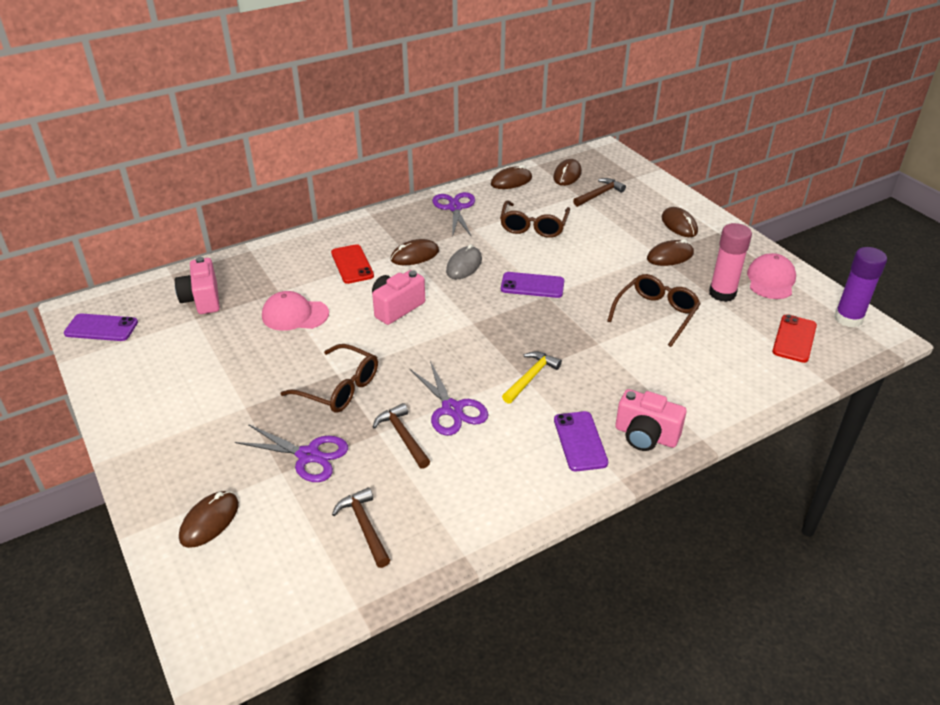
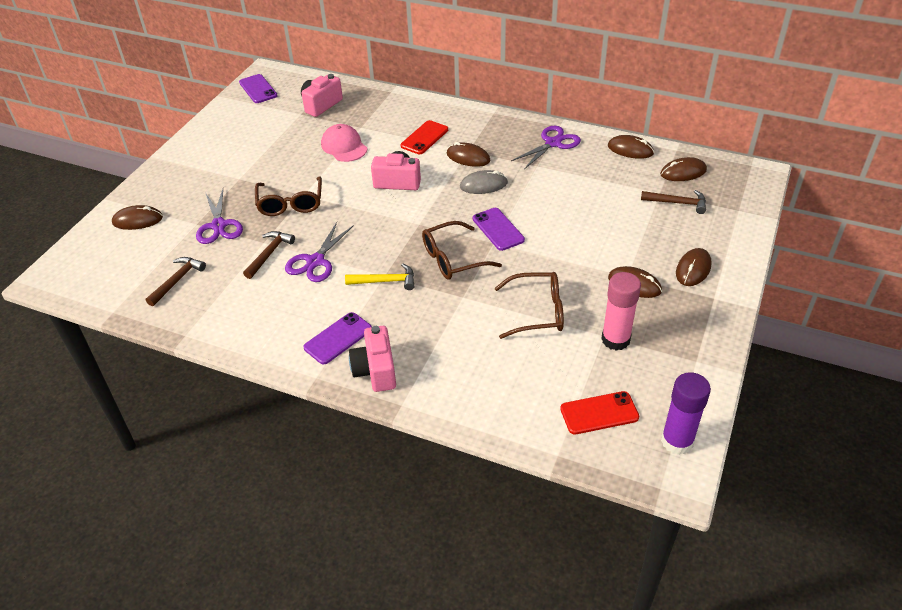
camera: 55 degrees right, 5 degrees up
brown glasses [500,200,570,238] -> brown glasses moved to [422,221,502,279]
pink cap [747,253,796,299] -> none

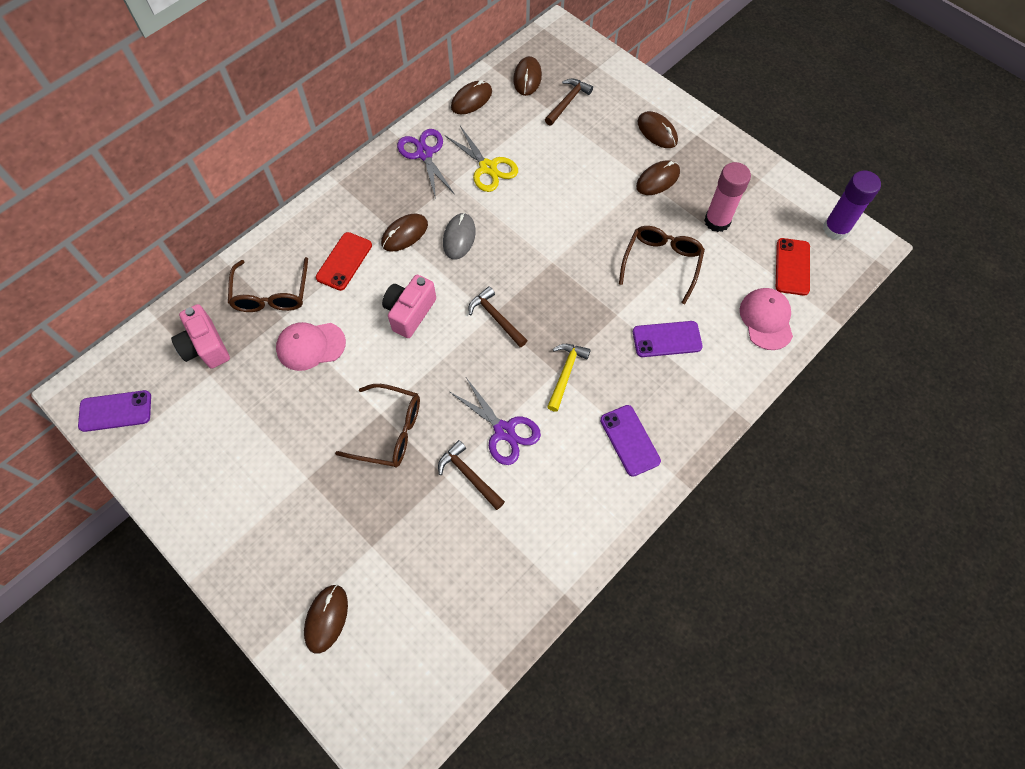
camera: 70 degrees left, 20 degrees up
brown hammer [146,257,206,306] -> brown hammer moved to [468,286,528,347]
purple scissors [196,189,243,244] -> none
pink camera [349,326,396,392] -> none
red phone [401,120,448,154] -> red phone turned 60 degrees clockwise [316,232,372,291]
brown glasses [422,221,502,279] -> brown glasses moved to [228,257,308,312]
purple phone [473,208,525,251] -> purple phone moved to [633,321,703,357]
none -> yellow scissors [445,126,518,192]
none -> pink cap [740,288,793,350]

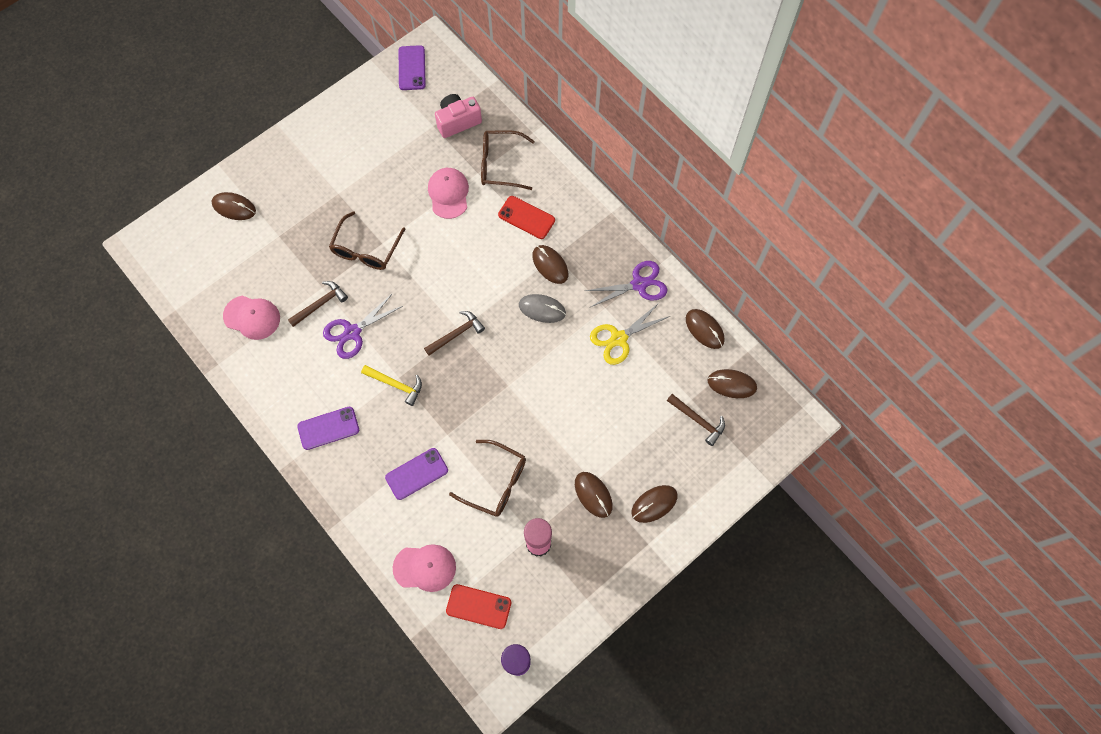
camera: 95 degrees right, 5 degrees up
pink camera [382,275,436,338] -> none
purple phone [633,321,703,357] -> purple phone turned 60 degrees clockwise [385,448,448,500]
none -> pink cap [223,296,280,340]

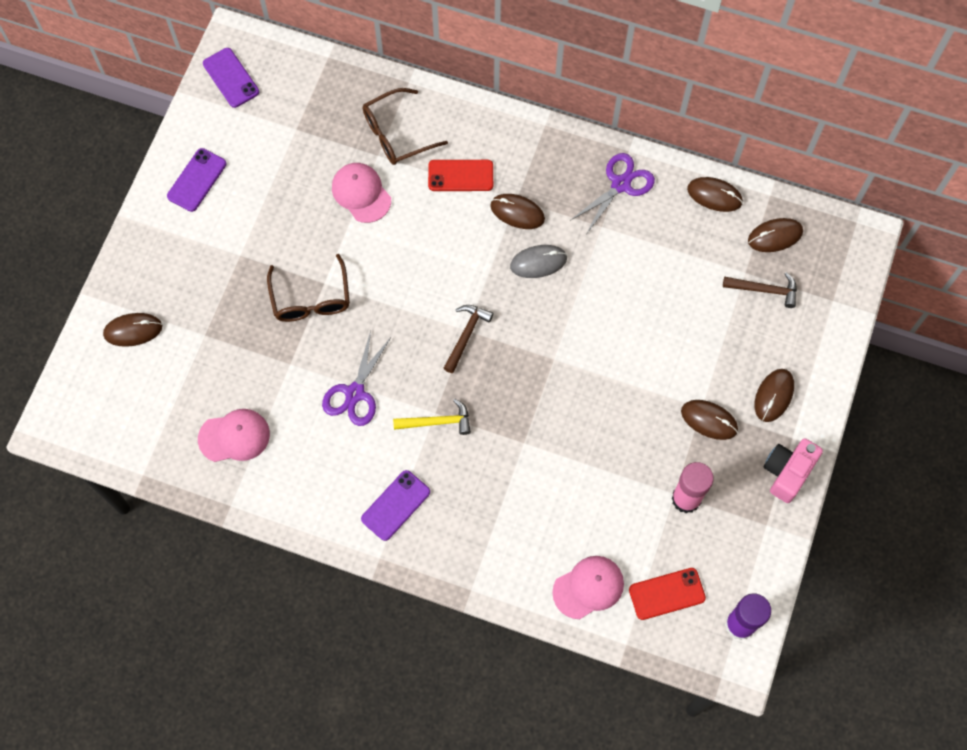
camera: 30 degrees left, 0 degrees up
brown hammer [288,281,348,327] -> none
purple phone [385,448,448,500] -> purple phone moved to [167,148,227,212]
pink camera [435,94,482,138] -> pink camera moved to [764,438,823,503]
brown glasses [449,440,526,517] -> none
yellow scissors [590,303,670,365] -> none

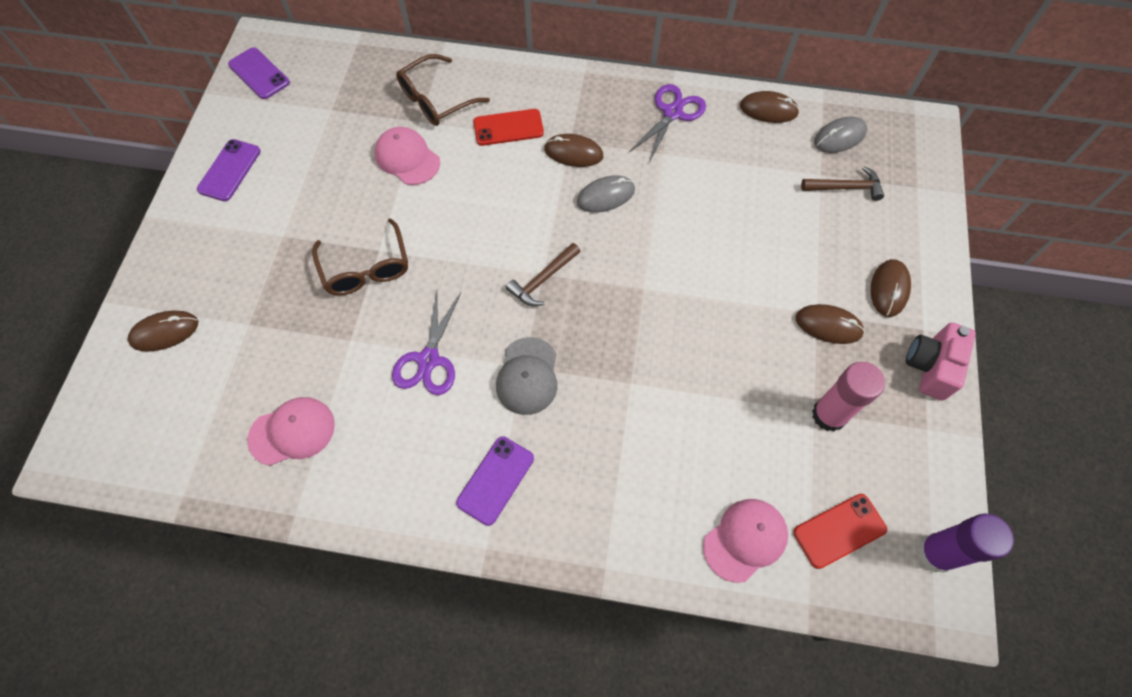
camera: 10 degrees left, 5 degrees down
yellow hammer [393,399,471,435] -> grey cap [496,337,557,415]
brown hammer [443,305,493,373] -> brown hammer turned 150 degrees counterclockwise [506,243,581,306]
brown mouse [748,218,803,252] -> grey mouse [814,117,867,153]

